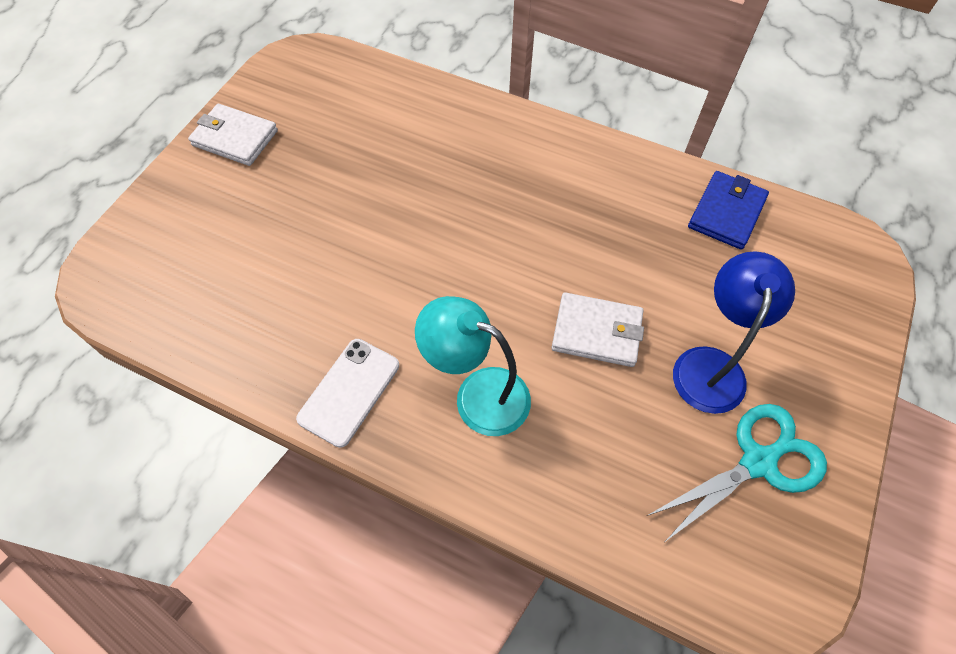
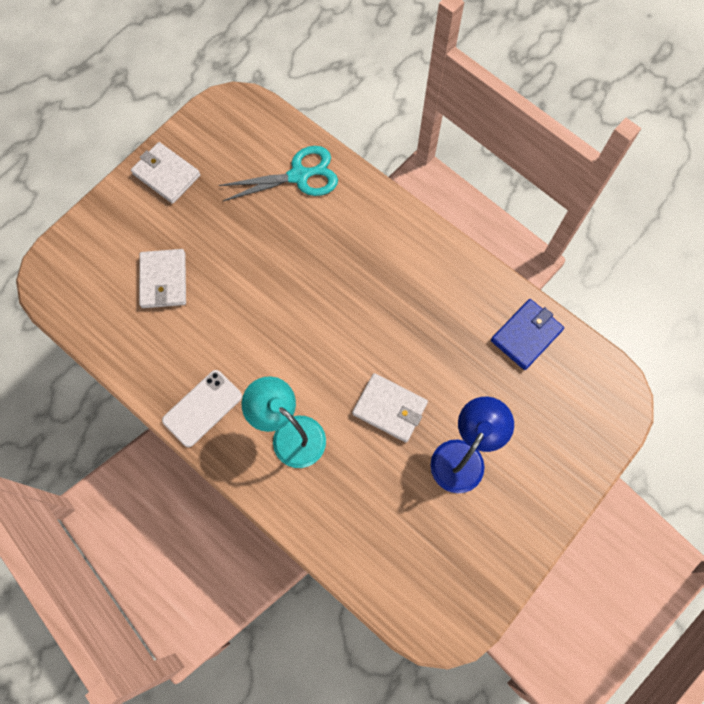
camera: 15 degrees right, 10 degrees up
turquoise scissors [647,404,827,541] -> turquoise scissors moved to [219,146,338,201]
none -> white wallet [139,249,186,308]

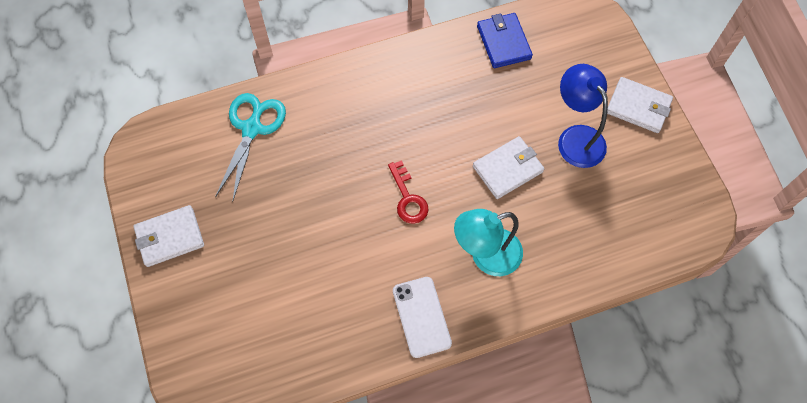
camera: 60 degrees left, 5 degrees down
white wallet [139,249,186,308] -> white wallet moved to [607,77,673,133]
none -> red key [388,160,429,224]

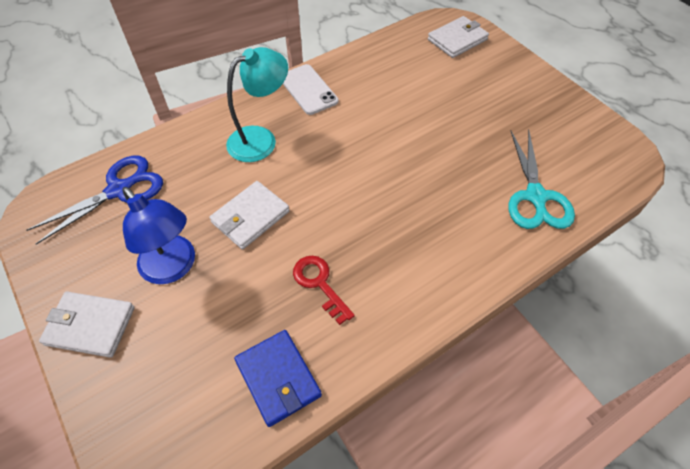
camera: 165 degrees right, 10 degrees down
white wallet [133,205,204,267] -> white wallet moved to [428,16,489,58]
red key [388,160,429,224] -> red key moved to [293,256,355,325]
none -> blue scissors [27,155,163,245]

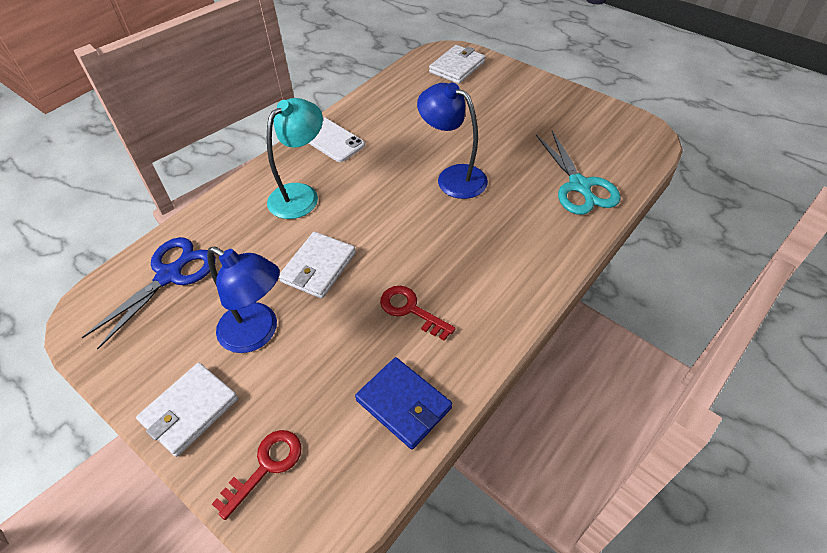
camera: 15 degrees left, 5 degrees down
white wallet [39,291,135,358] -> white wallet turned 45 degrees counterclockwise [136,363,238,457]
none -> red key [212,430,302,520]
none -> blue lamp [417,83,488,199]

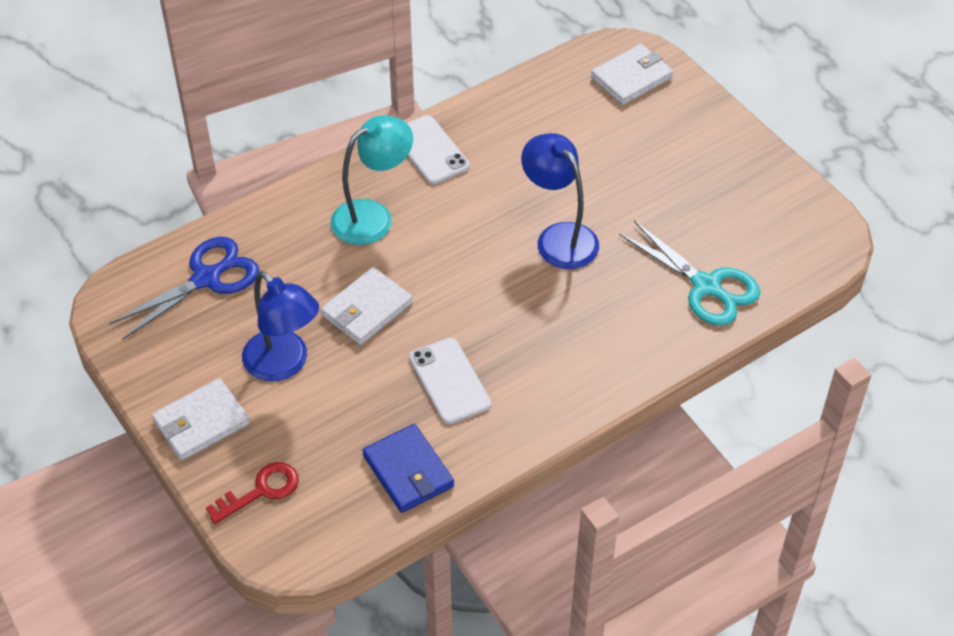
camera: 15 degrees right, 0 degrees up
red key [380,286,456,341] -> white phone [409,338,491,424]
turquoise scissors [536,131,621,215] -> turquoise scissors turned 45 degrees counterclockwise [619,221,760,326]

